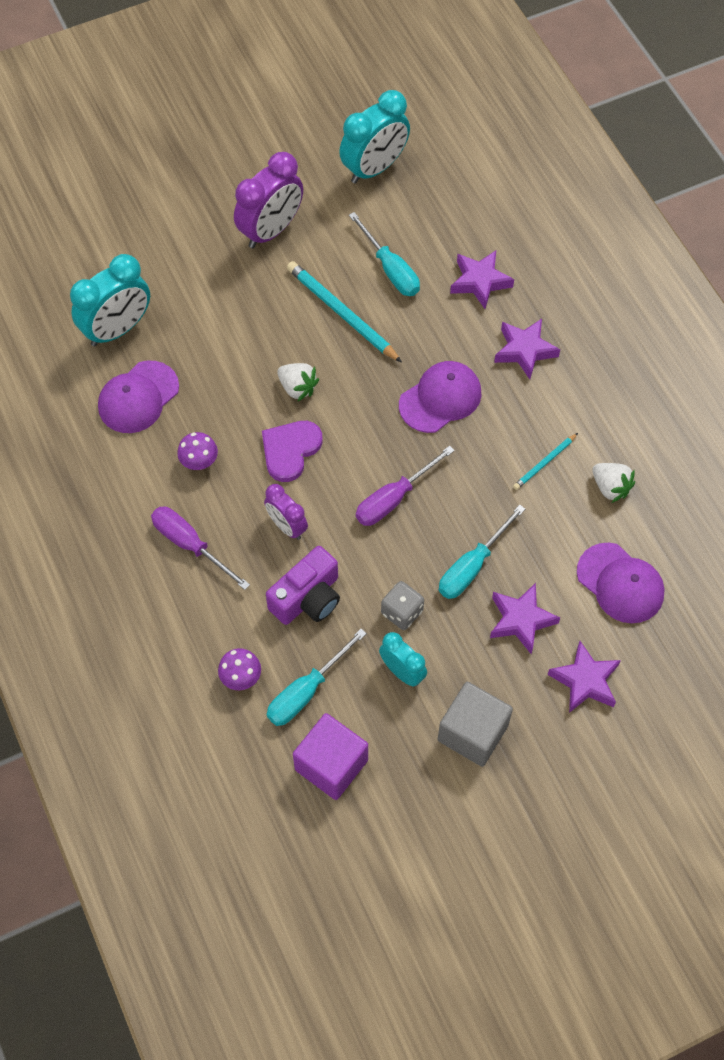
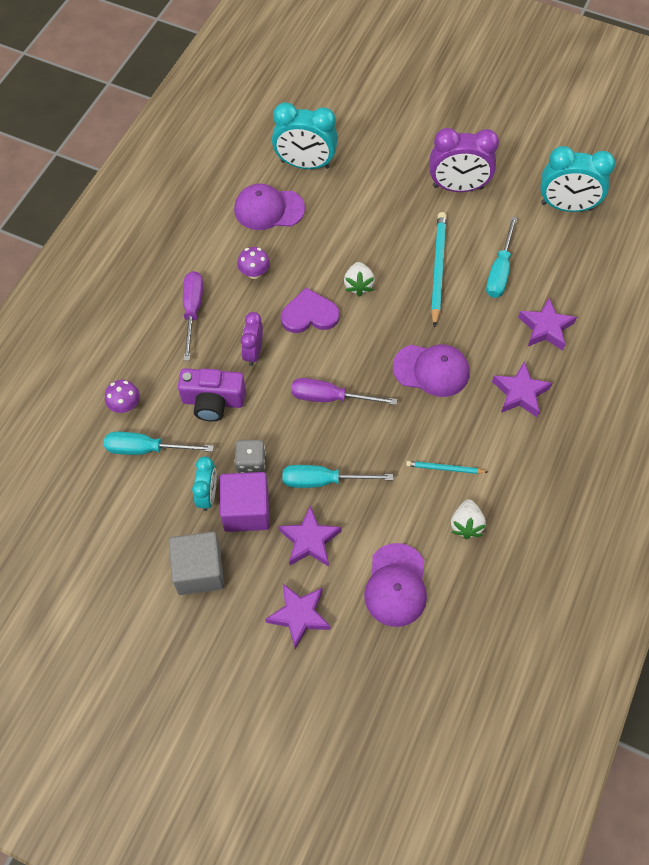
camera: 50 degrees right, 0 degrees up
purple cube [293,713,368,800] -> purple cube moved to [220,472,269,532]

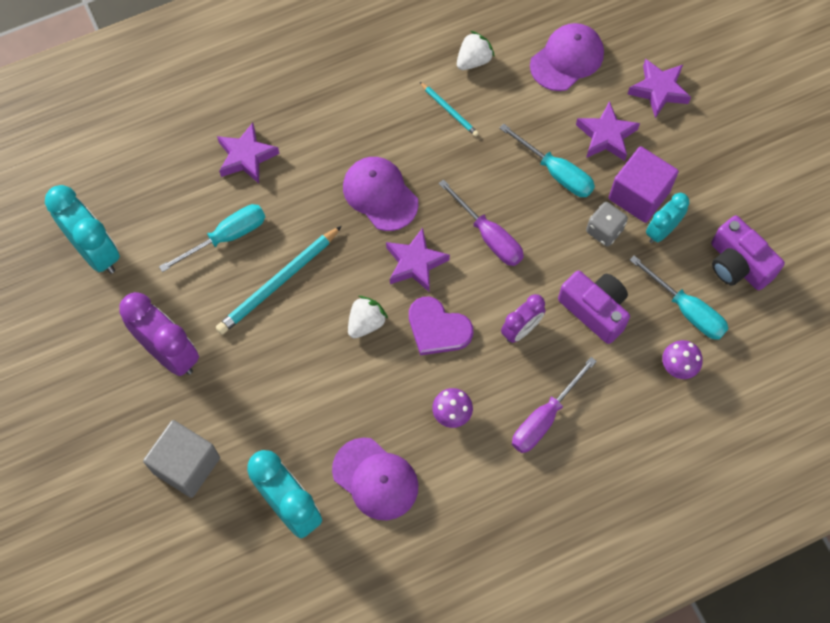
camera: 140 degrees left, 5 degrees up
grey cube [169,531,224,595] -> grey cube moved to [143,420,220,498]
purple star [492,362,552,417] -> purple star moved to [386,228,450,292]
none -> purple camera [711,215,785,290]

